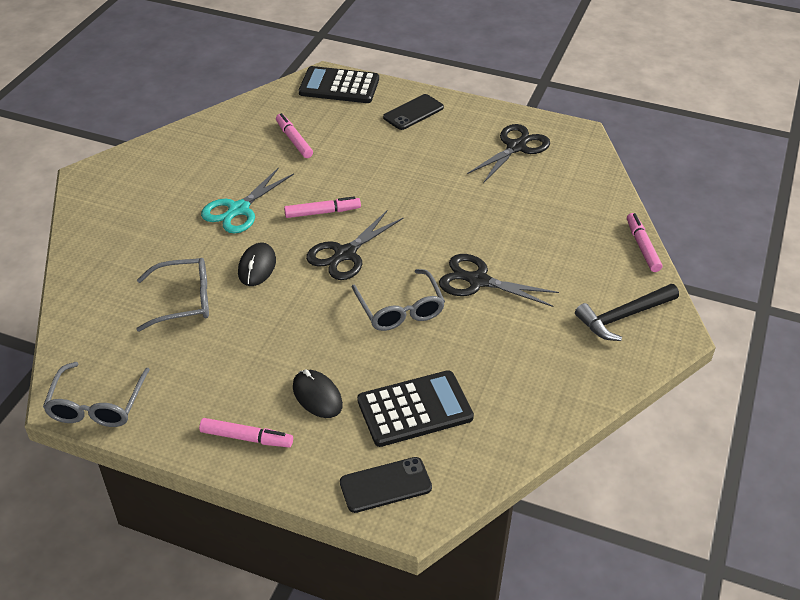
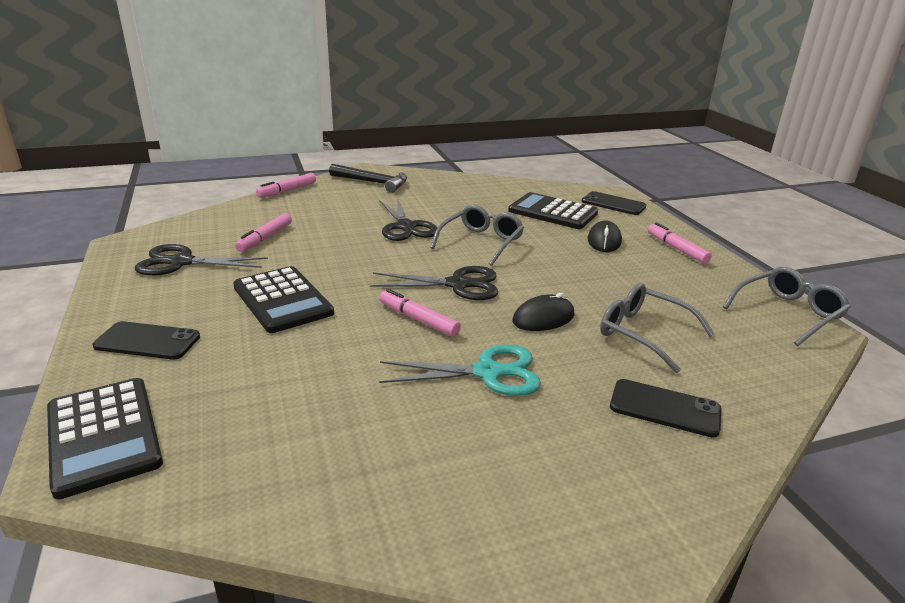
camera: 130 degrees left, 15 degrees down
pink marker [276,113,313,158] -> pink marker moved to [235,213,292,252]
none -> black calculator [233,266,334,333]
none -> black phone [610,379,722,438]

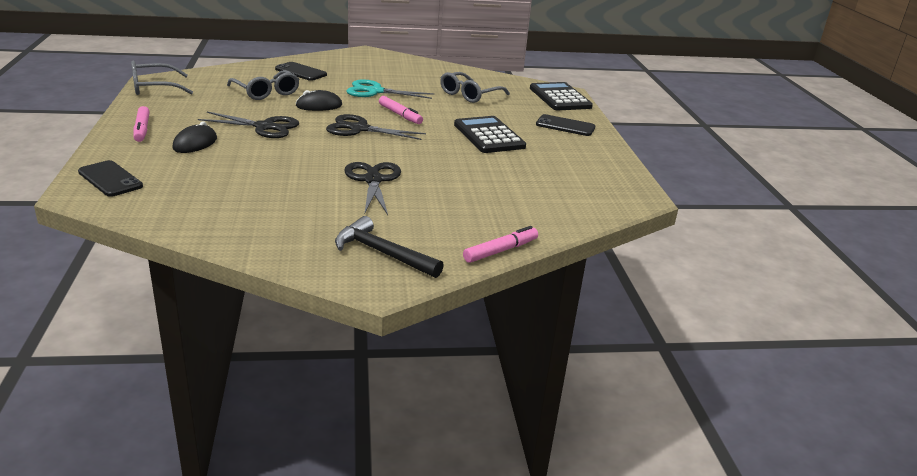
camera: 170 degrees left, 0 degrees up
black scissors [135,244,268,276] -> black scissors moved to [198,112,299,138]
pink marker [235,213,292,252] -> none
grey glasses [430,205,524,266] -> grey glasses moved to [440,72,510,103]
black calculator [508,192,598,229] -> none

